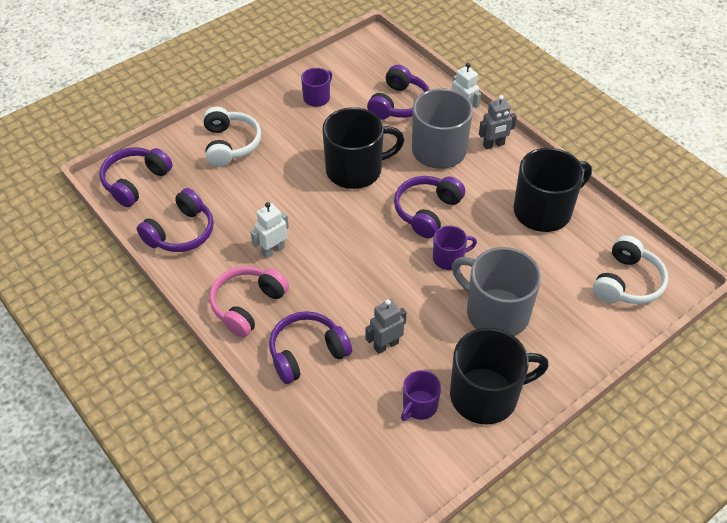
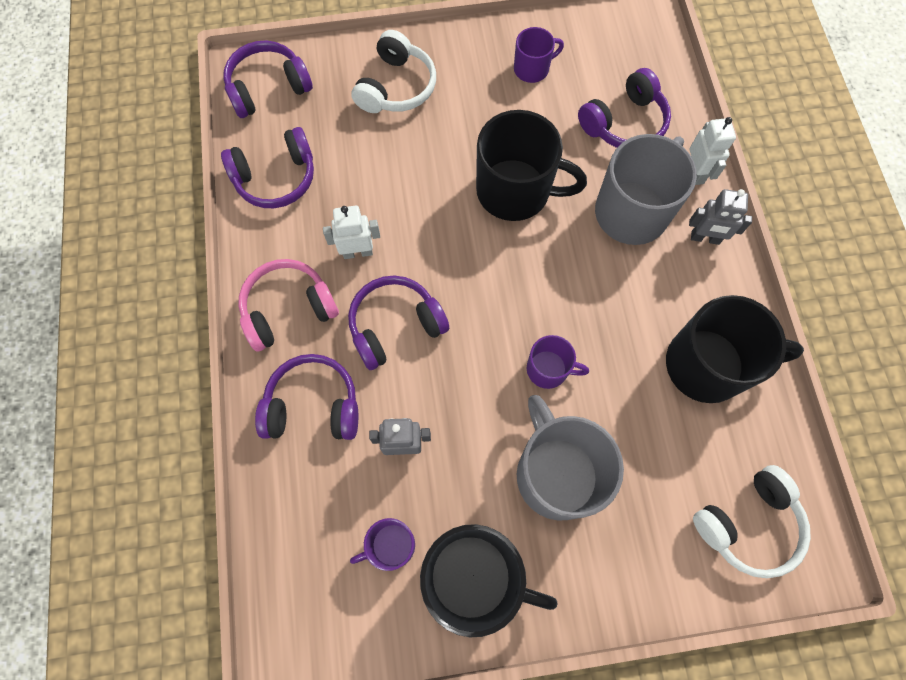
camera: 30 degrees right, 20 degrees up
purple headphones [394,176,465,238] -> purple headphones moved to [348,275,449,370]

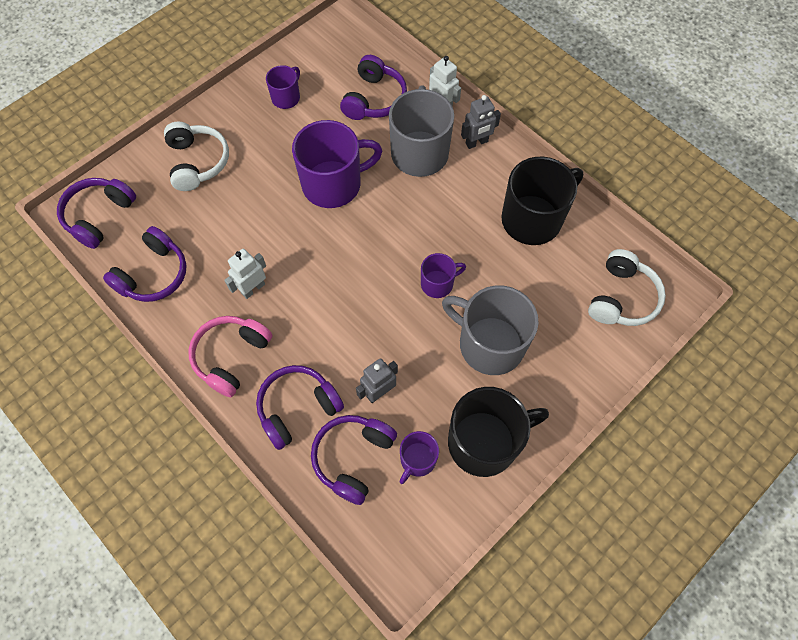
camera: 35 degrees left, 5 degrees down
purple headphones [348,275,449,370] -> purple headphones moved to [311,415,397,505]
black mug [476,110,587,221] -> purple mug [292,120,382,208]

